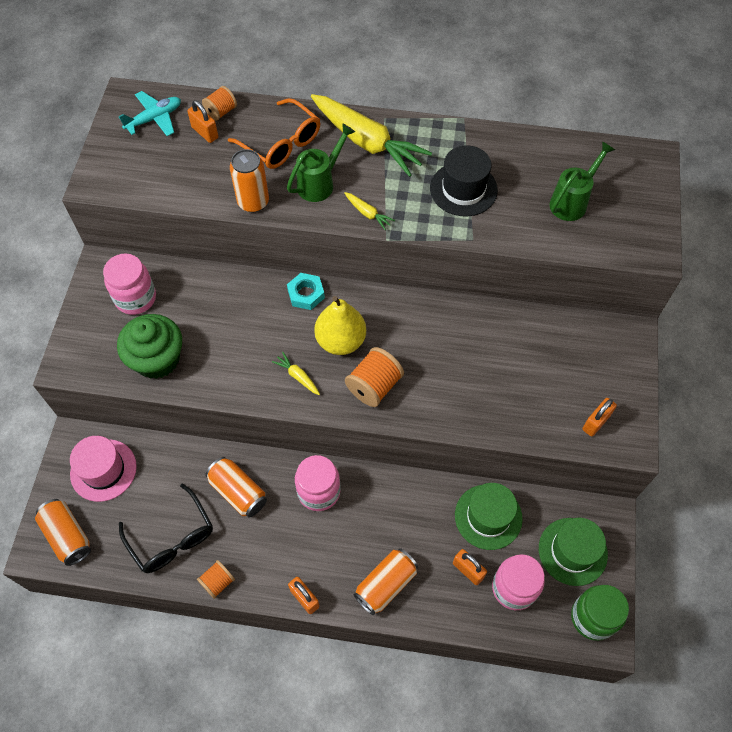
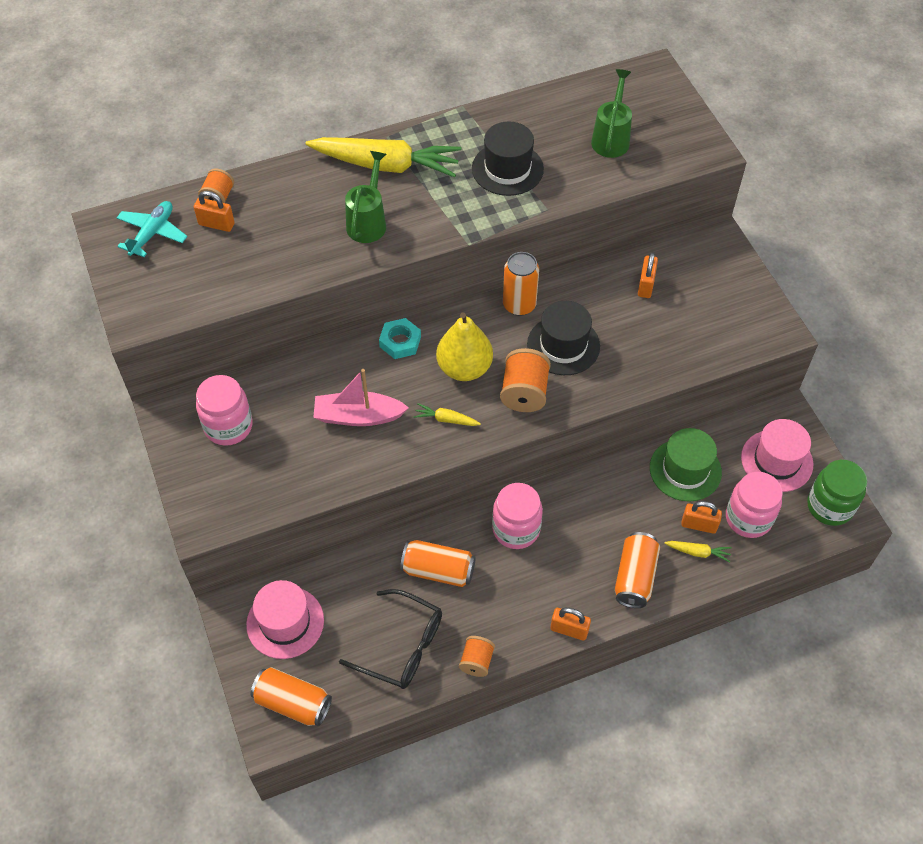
camera: 30 degrees left, 5 degrees down
green cupcake [117,314,182,379] -> none
orange glasses [228,98,320,169] -> none
orange can [230,149,269,213] -> orange can moved to [503,252,539,316]
yellow carrot [344,192,395,230] -> yellow carrot moved to [664,541,731,562]
green hat [539,518,608,586] -> pink hat [741,419,813,492]
orange padlock [582,398,617,437] -> orange padlock moved to [638,252,658,298]
none -> pink boat [313,369,409,426]
none -> black hat [527,301,600,375]

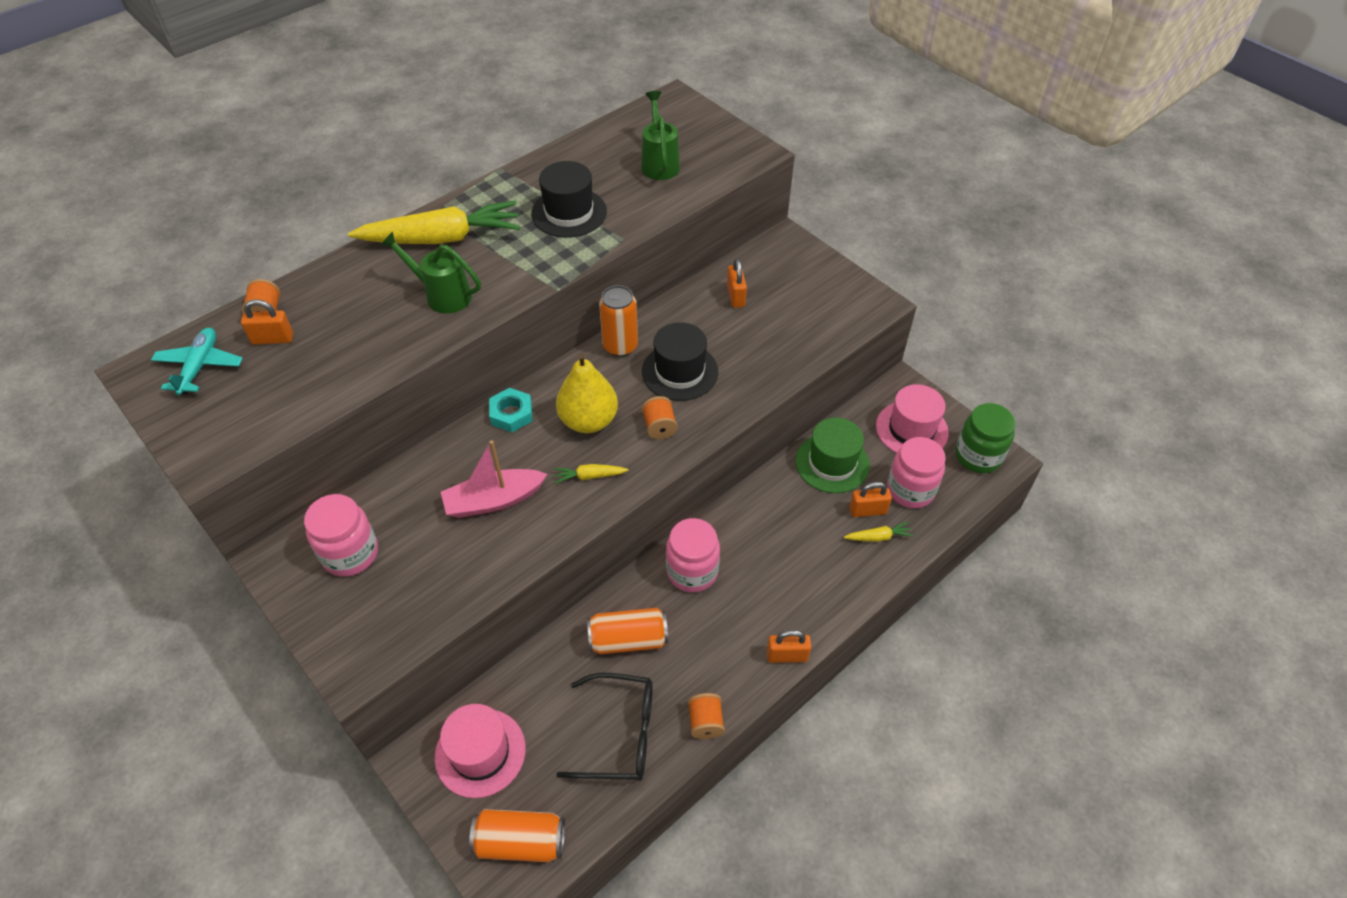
camera: 20 degrees left, 5 degrees down
green watering can [345,151,386,243] -> green watering can turned 60 degrees counterclockwise [381,232,481,314]
orange spool [500,348,551,412] -> orange spool [642,396,678,439], size x0.63
orange can [615,532,660,608] -> none

